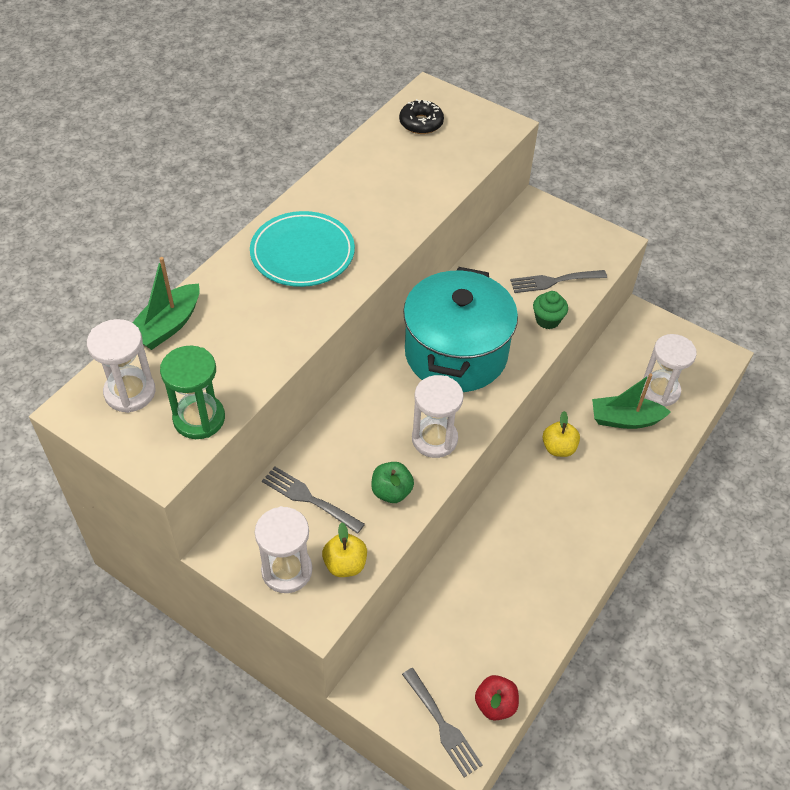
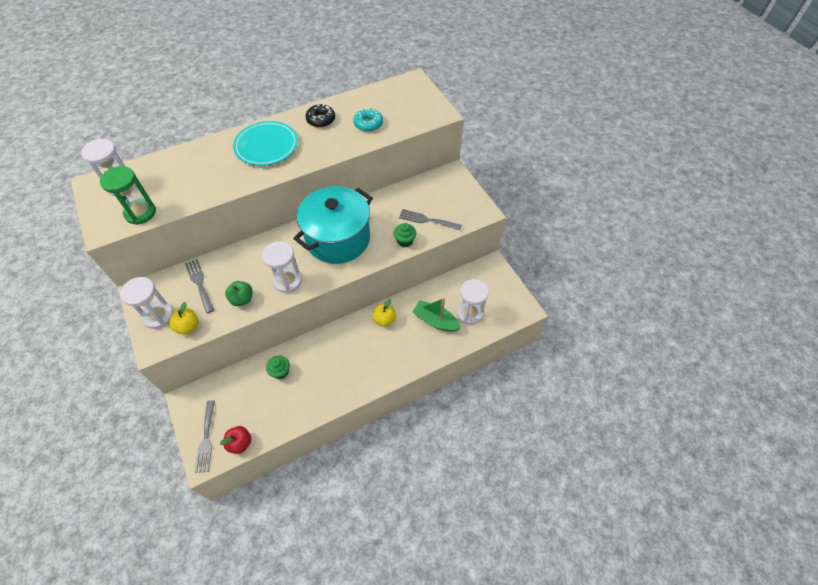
camera: 30 degrees right, 5 degrees up
green boat [133,257,200,350] -> none
black donut [399,99,444,134] -> black donut moved to [305,104,335,127]
none -> green cupcake [266,356,290,379]
none -> turquoise donut [353,108,383,132]

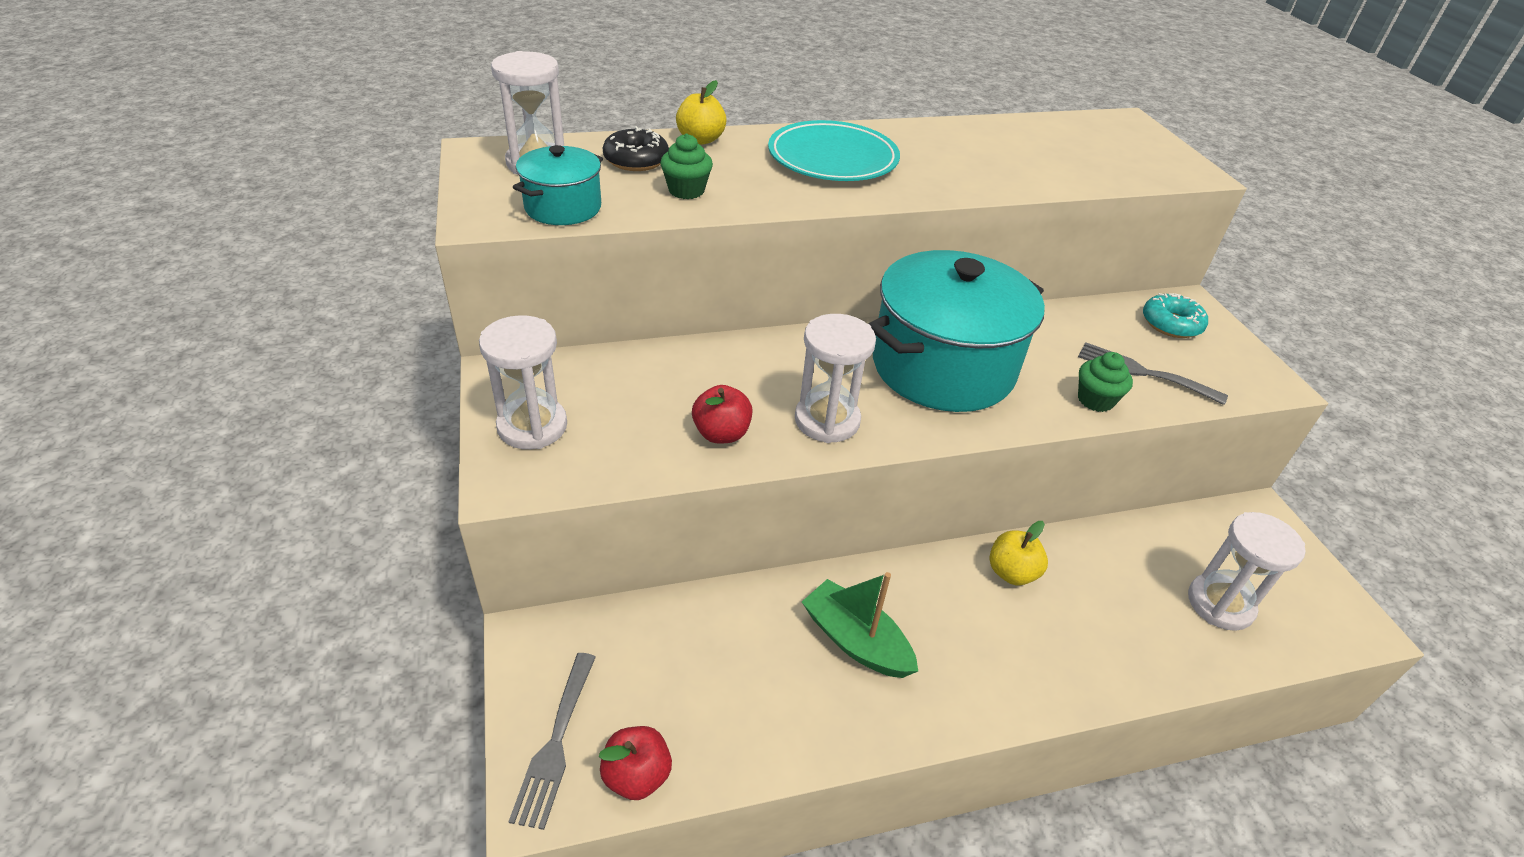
camera: 10 degrees right, 15 degrees down
green hourglass [100,166,156,225] -> turquoise pot [513,145,603,225]
yellow apple [169,302,198,335] -> yellow apple moved to [676,80,727,145]
grey fork [185,259,214,313] -> none
green apple [225,281,253,306] -> red apple [692,385,752,444]
green cupcake [266,356,290,379] -> green cupcake moved to [660,134,713,199]
black donut [305,104,335,127] -> black donut moved to [603,126,669,171]
turquoise donut [353,108,383,132] -> turquoise donut moved to [1143,293,1208,338]
green boat [412,298,461,332] -> green boat moved to [802,572,918,678]

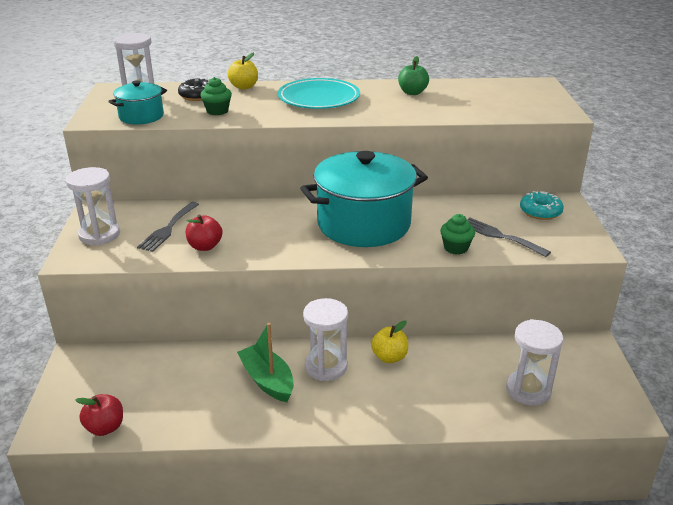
camera: 15 degrees right, 10 degrees down
grey fork [508,653,596,830] -> grey fork moved to [137,202,199,252]
white hourglass [795,314,876,443] -> white hourglass moved to [303,298,348,381]
none -> green apple [398,56,429,95]

